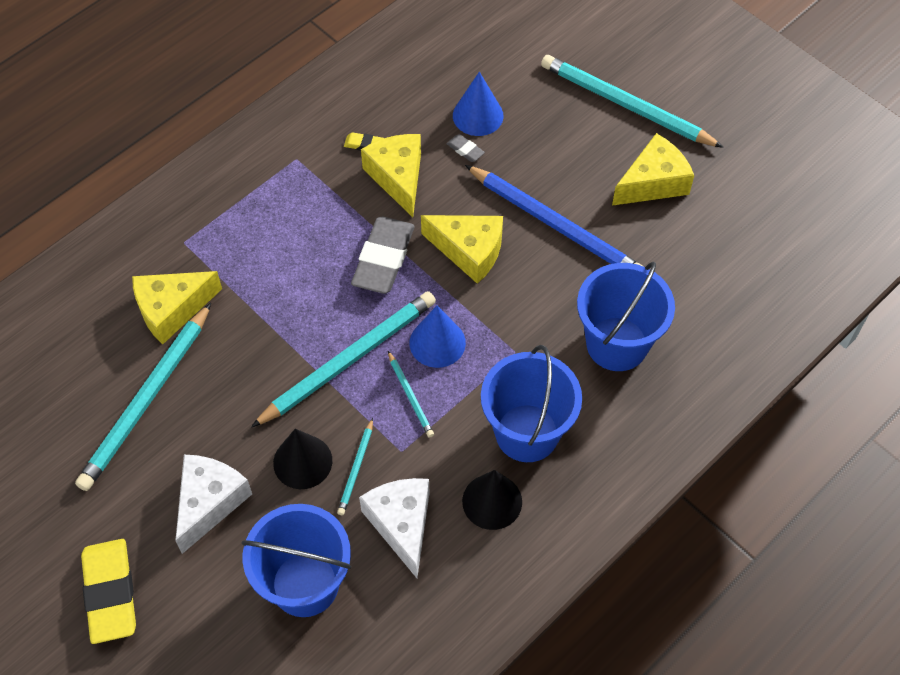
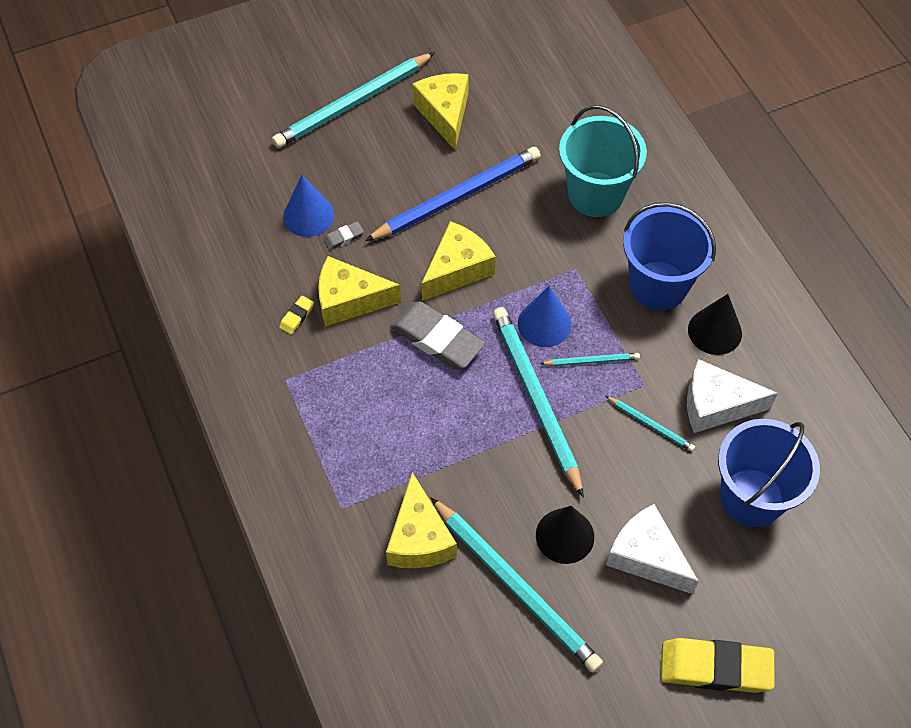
camera: 70 degrees left, 0 degrees up
black cone [273,429,332,489] -> black cone moved to [536,506,594,564]
blue bucket [577,261,675,371] -> turquoise bucket [559,105,647,217]

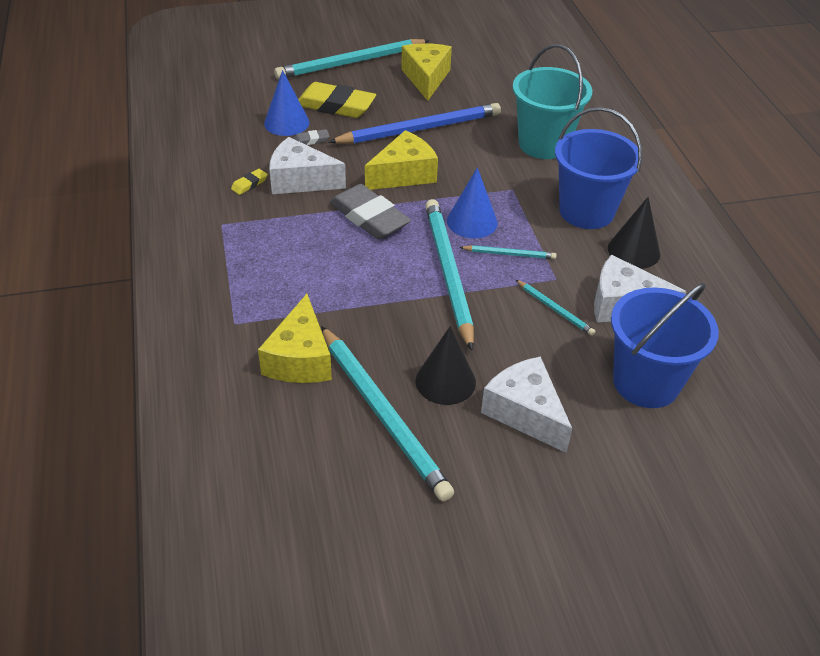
camera: 10 degrees right, 15 degrees down
yellow cheese [318,256,401,327] -> white cheese [269,137,346,194]
yellow eraser [661,638,774,693] -> yellow eraser moved to [298,82,376,118]

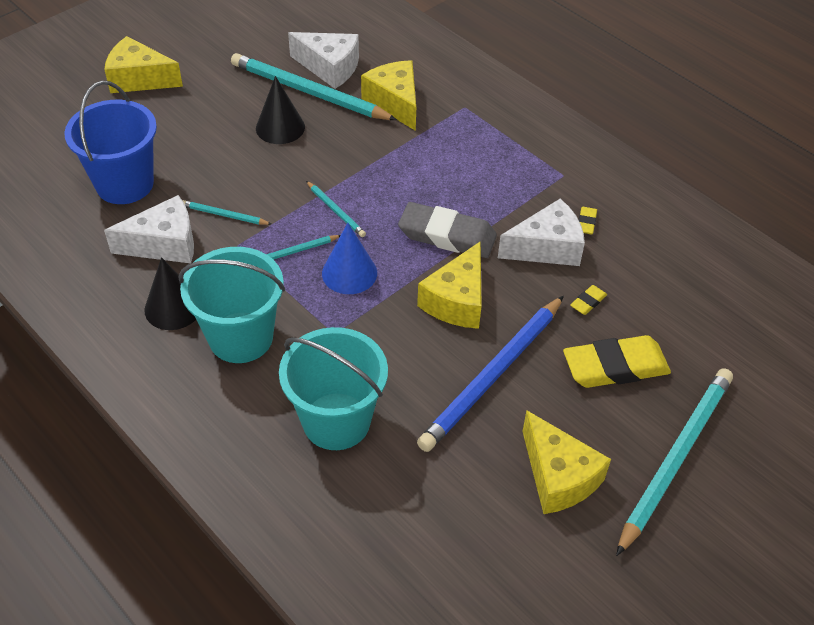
camera: 150 degrees right, 5 degrees up
blue cone [264,70,310,136] -> none
grey eraser [293,129,330,145] -> yellow eraser [570,285,607,315]
turquoise pencil [425,199,474,351] -> turquoise pencil [306,181,366,237], size x0.46
white cheese [481,356,572,453] -> white cheese moved to [288,32,359,89]
blue bucket [555,107,642,229] -> turquoise bucket [179,247,285,363]
none -> yellow cheese [104,36,183,93]

